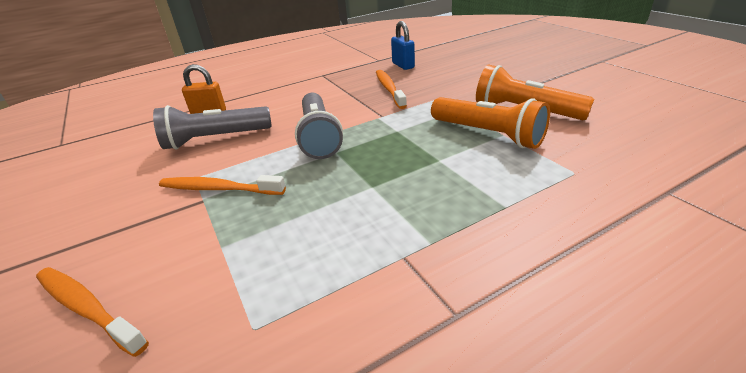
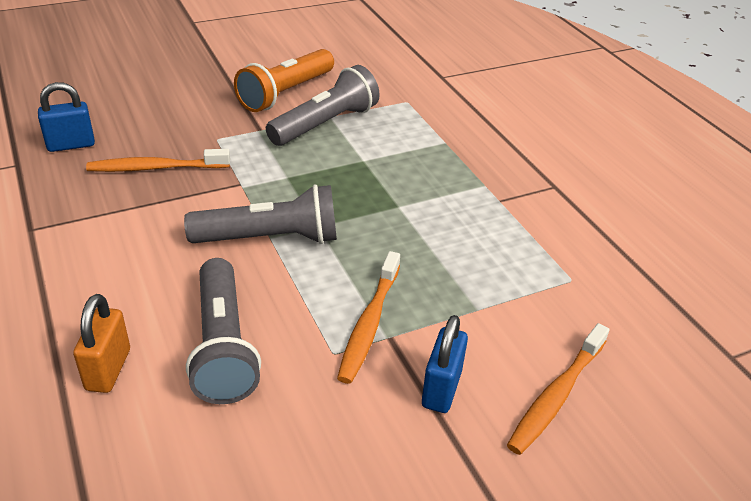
camera: 90 degrees left, 5 degrees up
orange flashlight [431,97,550,149] -> grey flashlight [266,65,380,146]
none -> blue padlock [422,315,468,413]

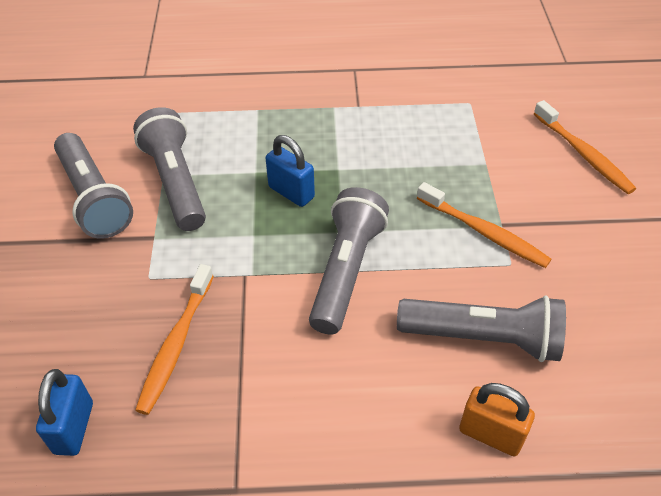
camera: 65 degrees left, 10 degrees up
orange flashlight [234,49,334,112] -> grey flashlight [54,133,133,239]
blue padlock [422,315,468,413] -> blue padlock moved to [265,135,315,207]

